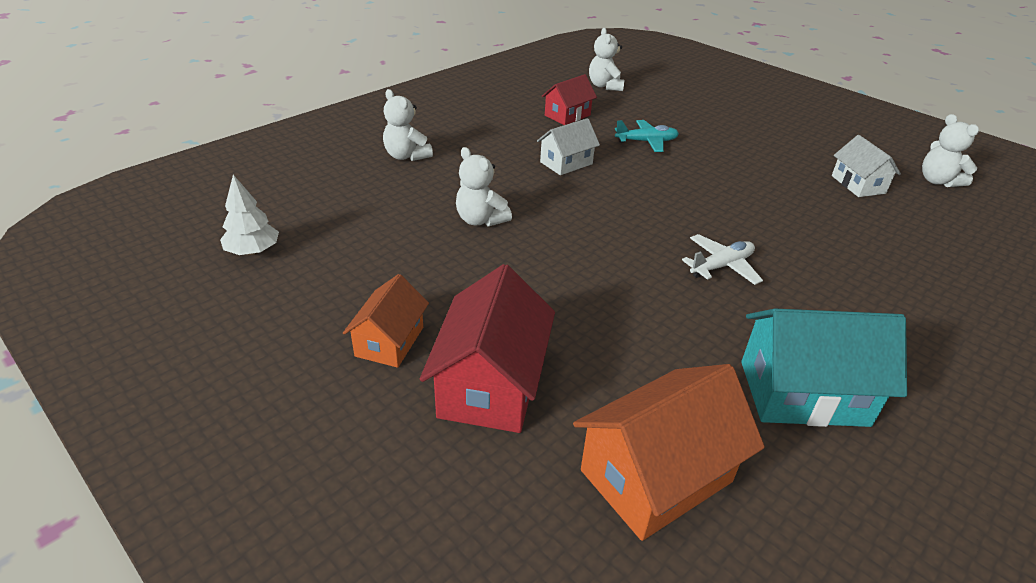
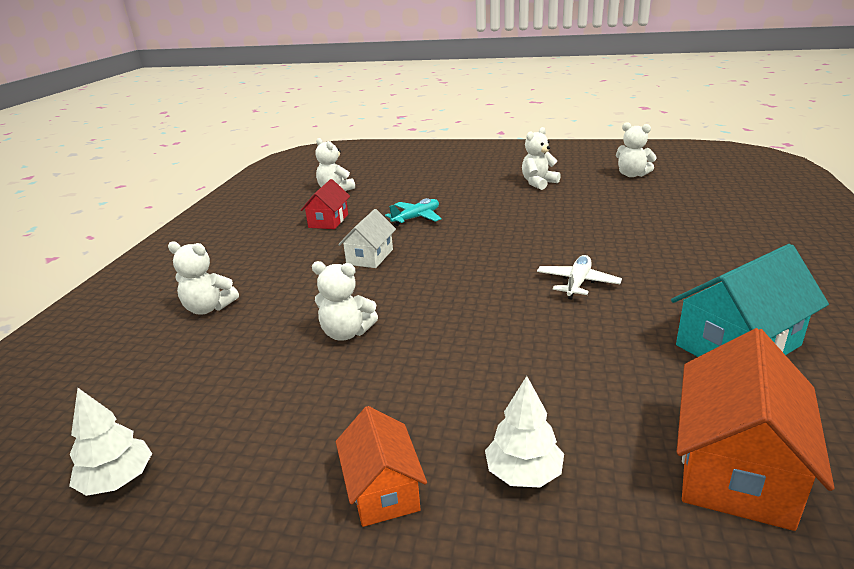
camera: 30 degrees left, 10 degrees down
red house [420,264,555,433] -> white tree [485,376,564,487]
white house [832,135,901,197] -> none
none -> white teddy bear [522,127,561,190]

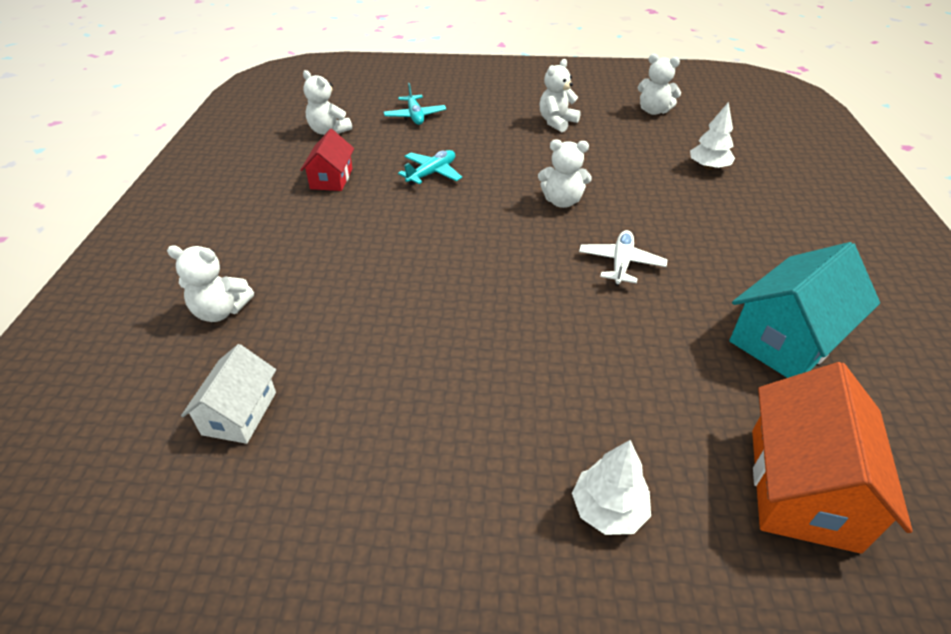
camera: 10 degrees left, 15 degrees up
white tree [69,388,152,496] -> white tree moved to [690,102,735,170]
white teddy bear [312,261,378,341] -> white teddy bear moved to [538,139,592,208]
orange house [336,406,427,527] -> none
white house [338,209,396,268] -> white house moved to [181,344,276,444]
none -> turquoise plane [384,83,446,125]

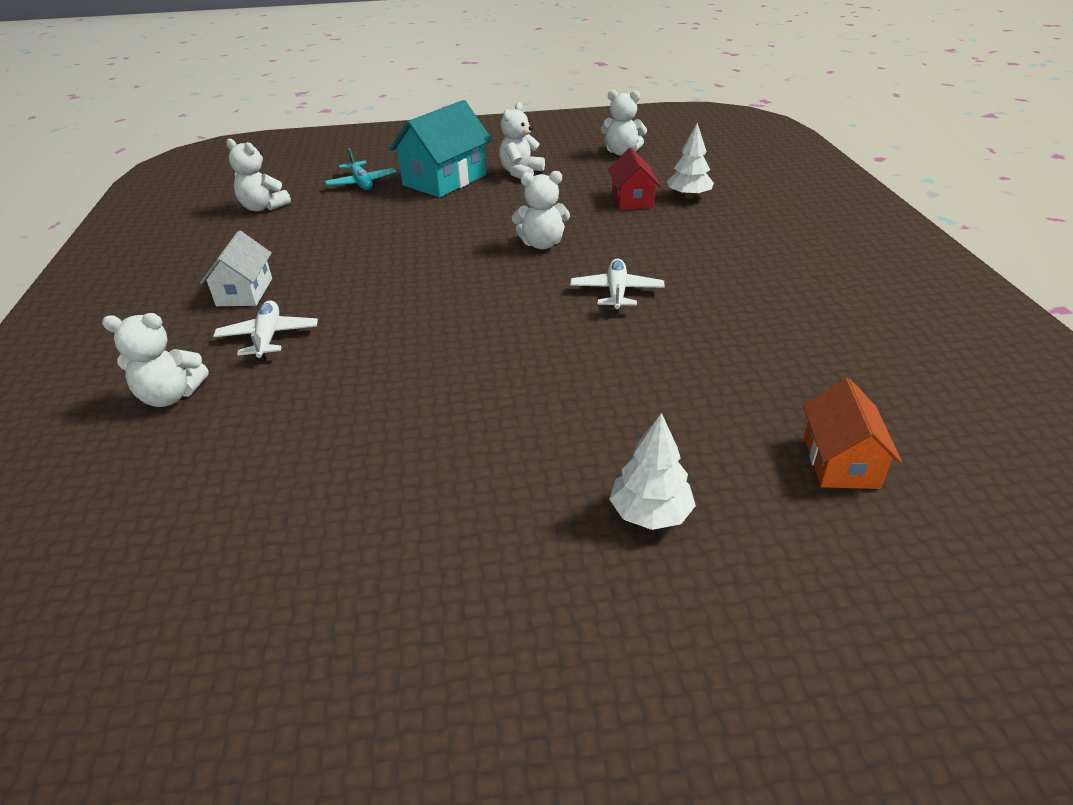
camera: 10 degrees left, 5 degrees down
white house [181,344,276,444] -> white house moved to [200,230,272,306]
red house [300,129,354,191] -> red house moved to [608,148,661,210]
turquoise plane [398,150,462,186] -> none
turquoise house [729,242,880,378] -> turquoise house moved to [389,100,492,197]
orange house [752,362,913,554] -> orange house [803,378,902,489], size x0.60
none -> white plane [213,300,318,361]

